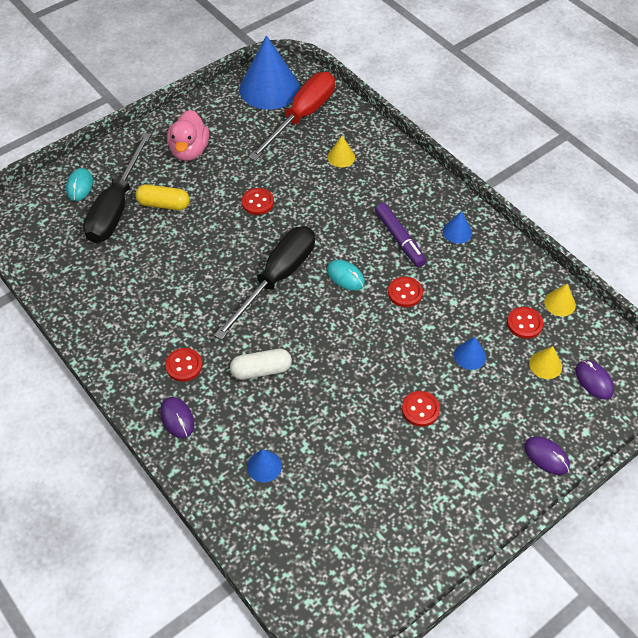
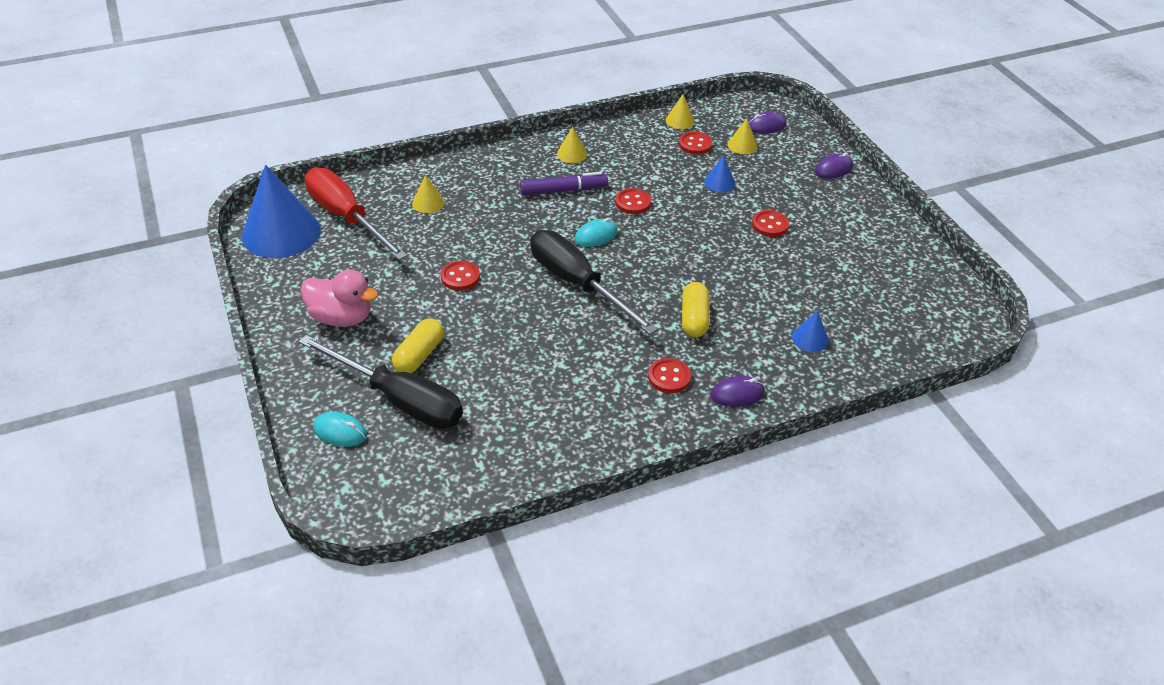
camera: 75 degrees left, 10 degrees down
white capsule [230,349,292,380] -> yellow capsule [682,282,709,337]
blue cone [443,211,472,244] -> yellow cone [557,127,587,163]

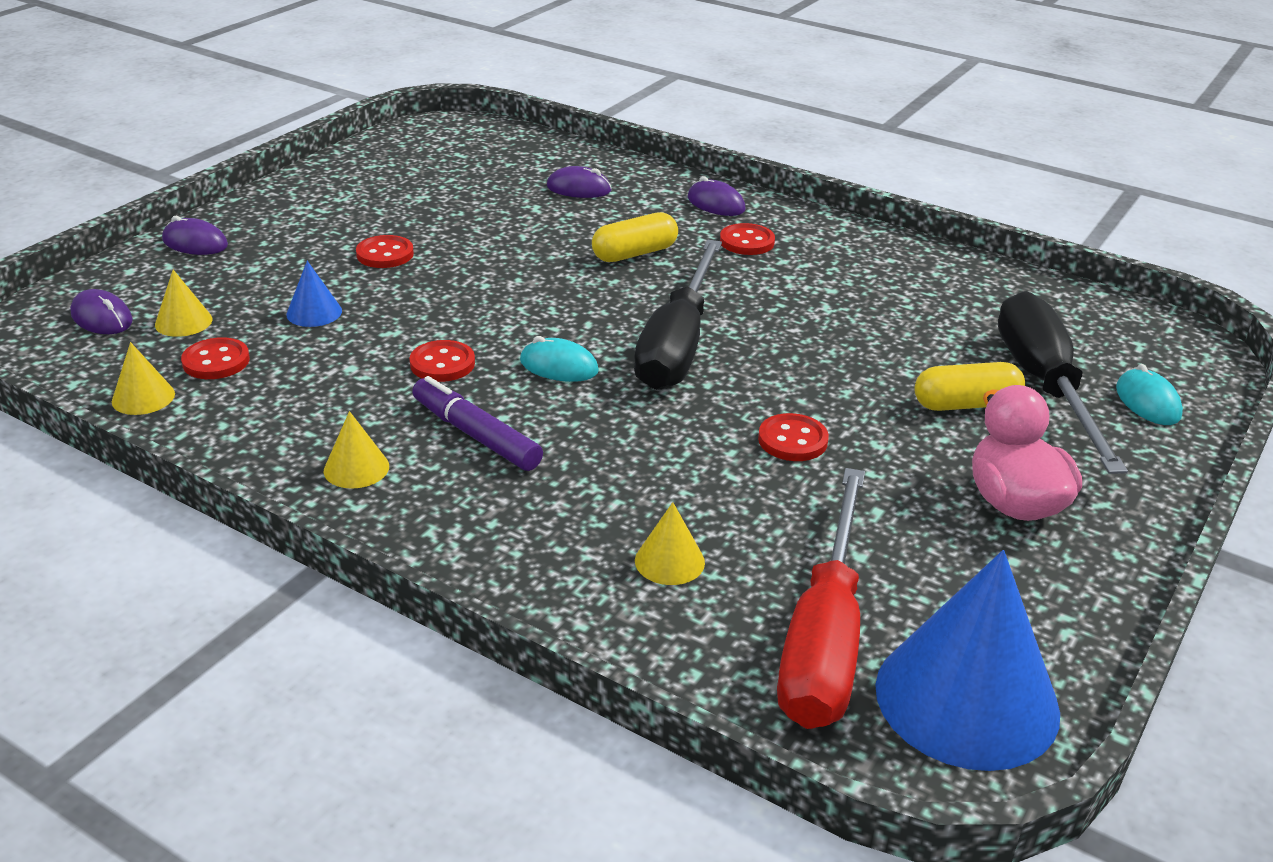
camera: 125 degrees left, 10 degrees down
blue cone [792,310,829,352] -> purple mouse [547,166,611,198]

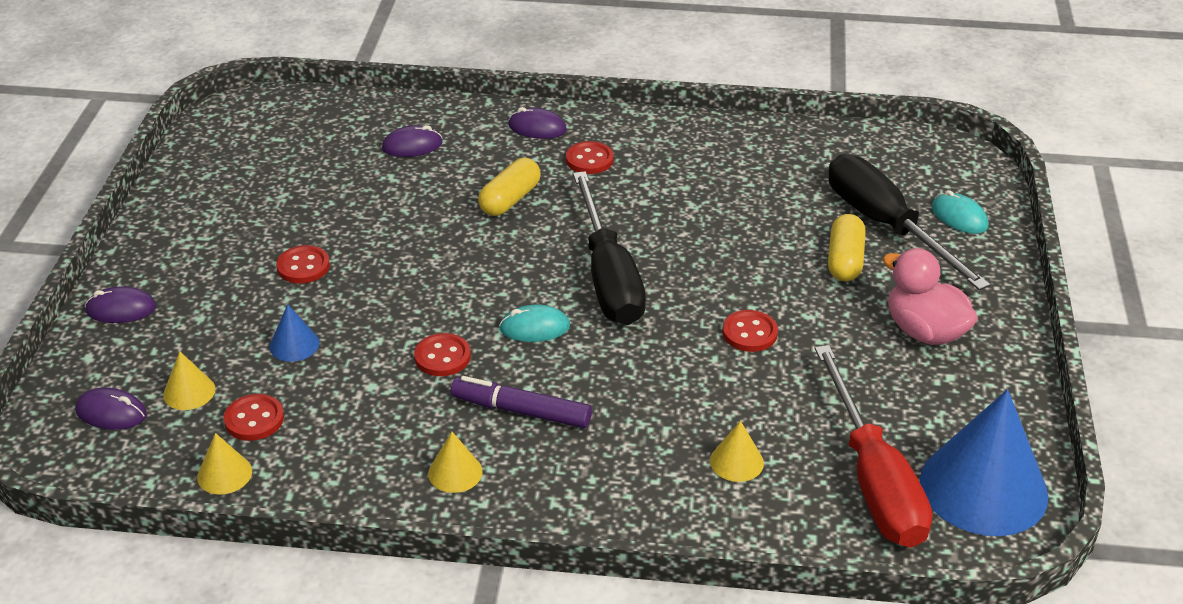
camera: 25 degrees left, 5 degrees up
yellow capsule [914,362,1025,411] -> yellow capsule turned 45 degrees counterclockwise [828,214,866,281]

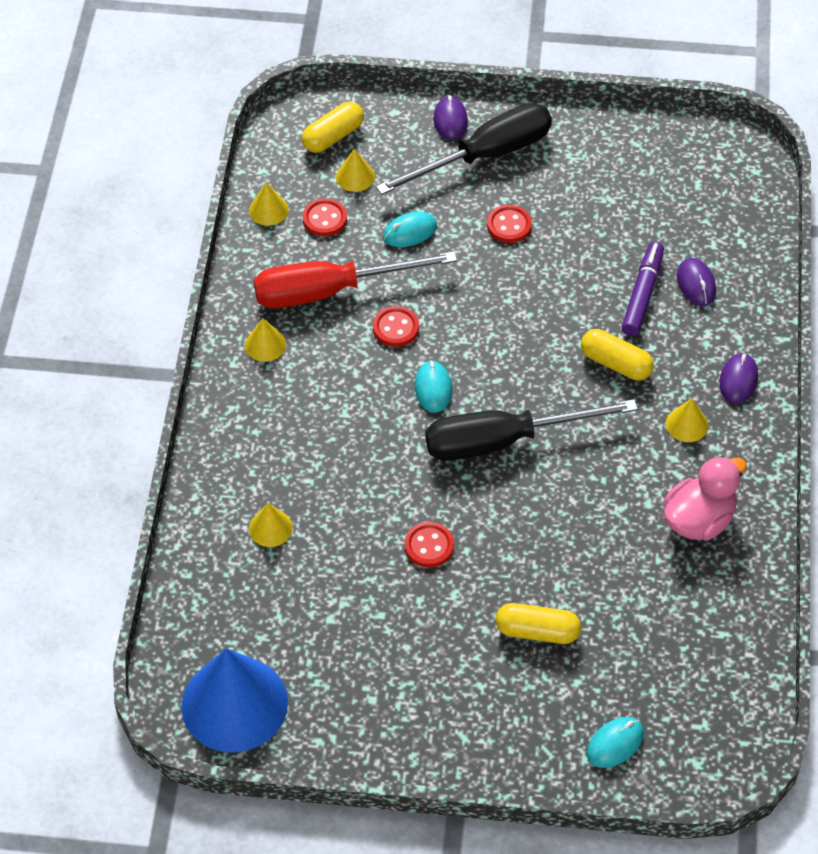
camera: 90 degrees right, 15 degrees up
purple mouse [75,387,147,430] -> yellow capsule [302,102,364,153]
blue cone [270,304,320,362] -> turquoise mouse [383,212,437,247]
purple marker [451,376,592,428] -> purple marker moved to [622,242,664,336]
red button [566,141,614,174] -> yellow cone [666,398,709,442]
red screwdriver [815,345,932,548] -> red screwdriver moved to [254,251,457,309]
black screwdriver [828,154,990,290] -> black screwdriver moved to [376,103,552,195]
pink duck [883,248,978,345] -> pink duck moved to [663,456,747,541]

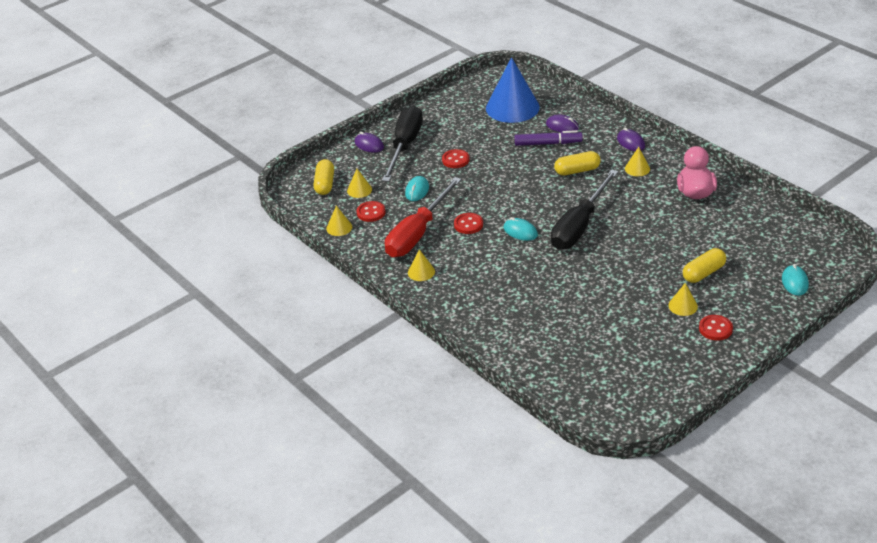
camera: 45 degrees left, 15 degrees down
blue cone [181,648,288,753] -> blue cone moved to [486,57,540,123]
yellow cone [249,503,293,547] -> yellow cone moved to [668,283,698,316]
red button [404,522,454,568] -> red button moved to [699,315,733,341]
purple marker [622,242,664,336] -> purple marker turned 120 degrees clockwise [515,130,582,146]

